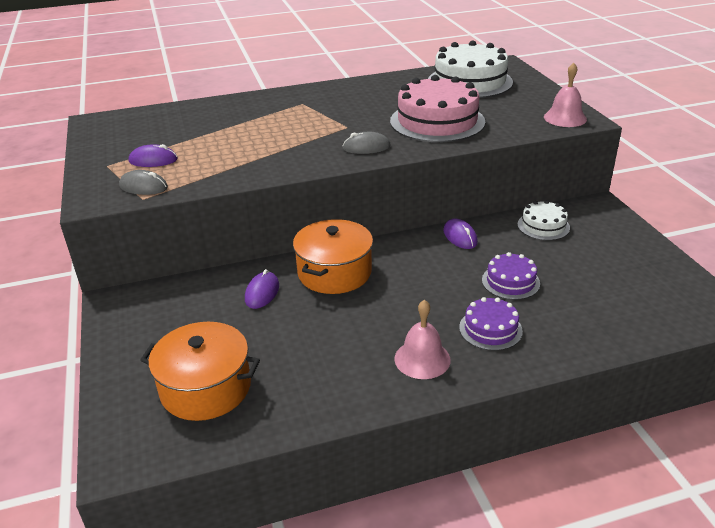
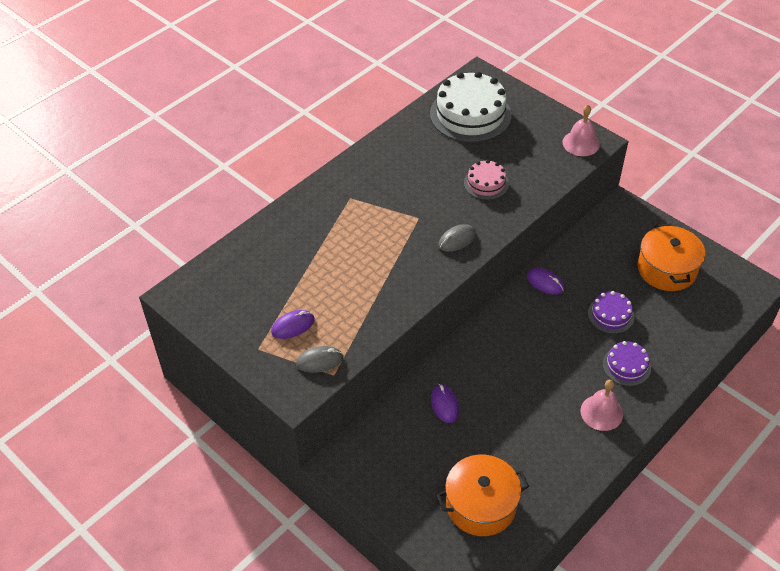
camera: 30 degrees left, 15 degrees up
orange pot [293,219,373,294] -> orange pot moved to [638,224,705,291]
pink cake [390,75,485,142] -> pink cake [464,160,509,200], size x0.52
white cake [517,200,570,240] -> none

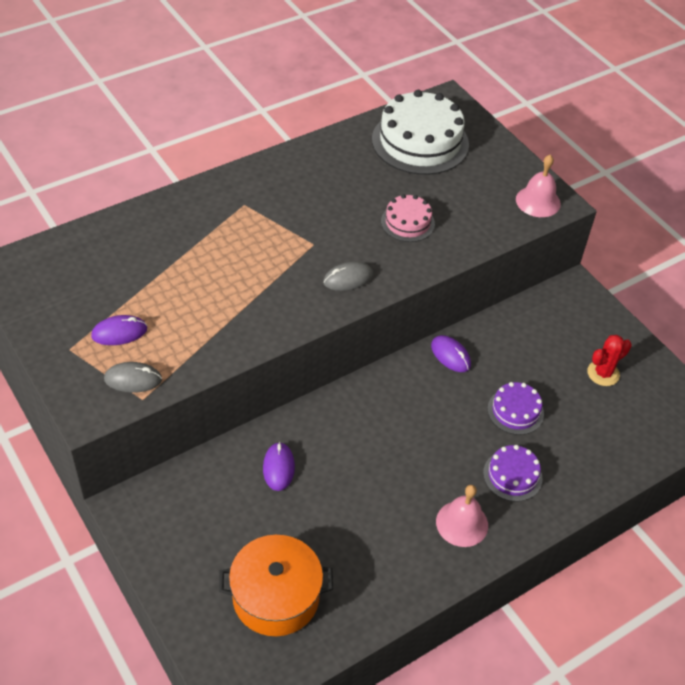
camera: 10 degrees right, 0 degrees up
orange pot [638,224,705,291] -> red cactus [587,335,632,386]

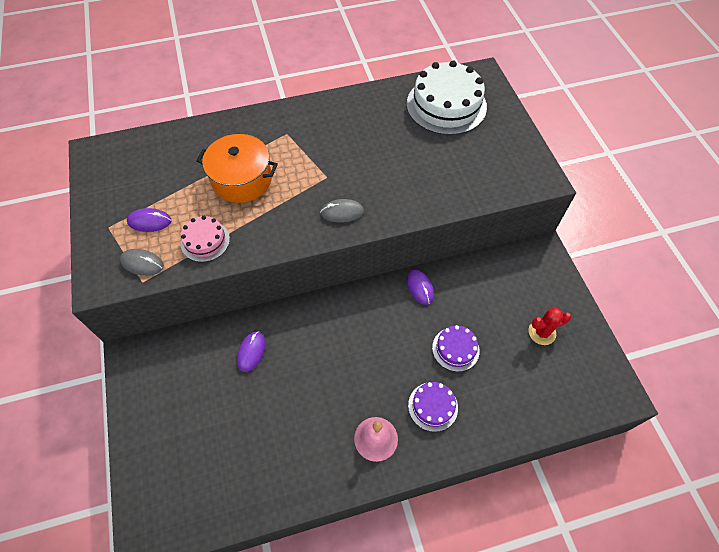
camera: 20 degrees right, 10 degrees up
orange pot [219,535,333,636] -> orange pot moved to [197,134,278,203]
pink cake [381,194,435,242] -> pink cake moved to [181,216,230,262]
pink bell [516,155,561,217] -> none

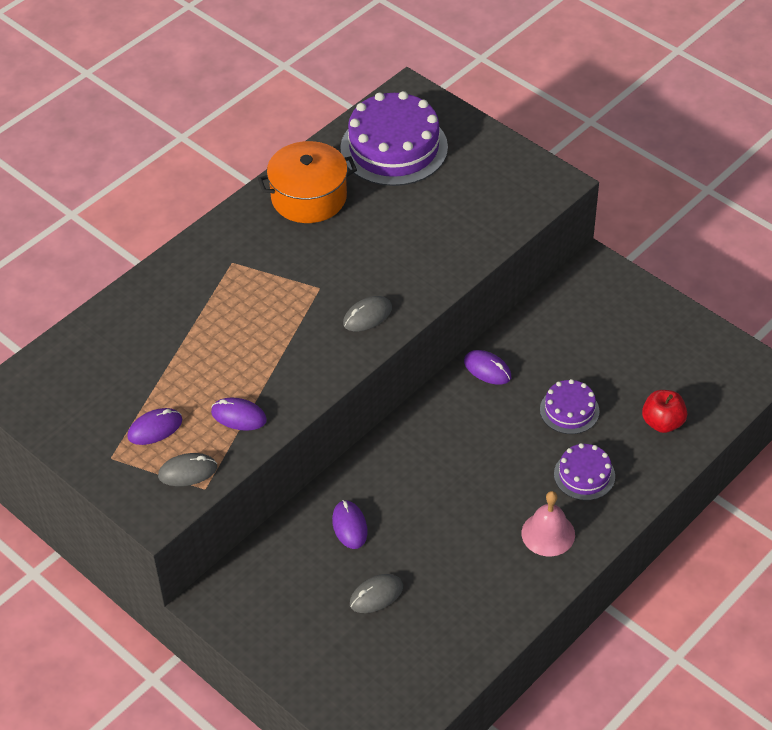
camera: 30 degrees left, 10 degrees down
pink cake [181,216,230,262] -> purple mouse [211,398,267,431]
orange pot [197,134,278,203] -> orange pot moved to [258,141,357,223]
white cake [407,61,487,135] -> purple cake [340,91,448,186]
red cactus [529,308,571,345] -> none
none -> grey mouse [350,574,403,613]
none -> red apple [642,390,687,433]

